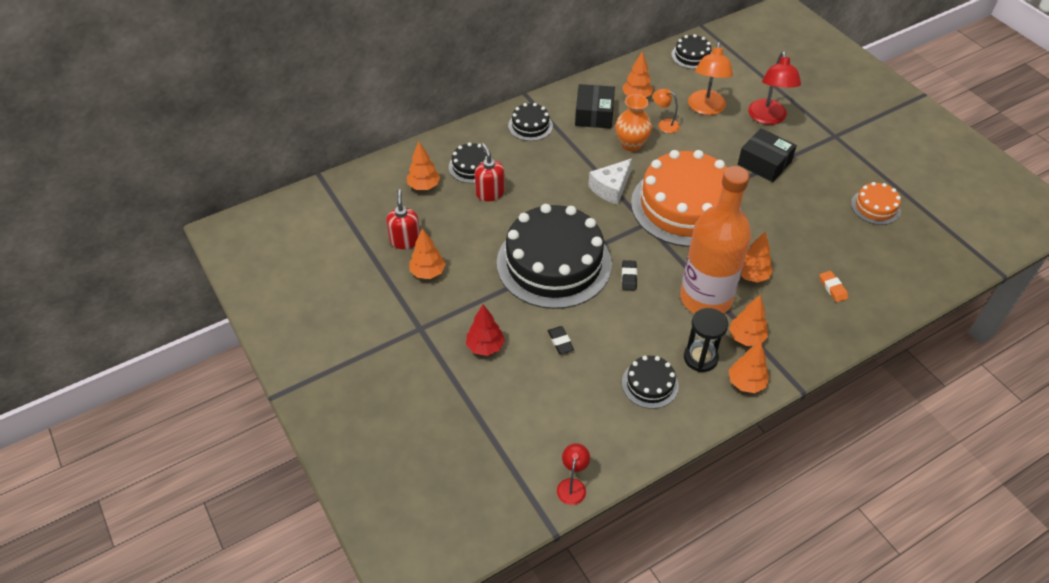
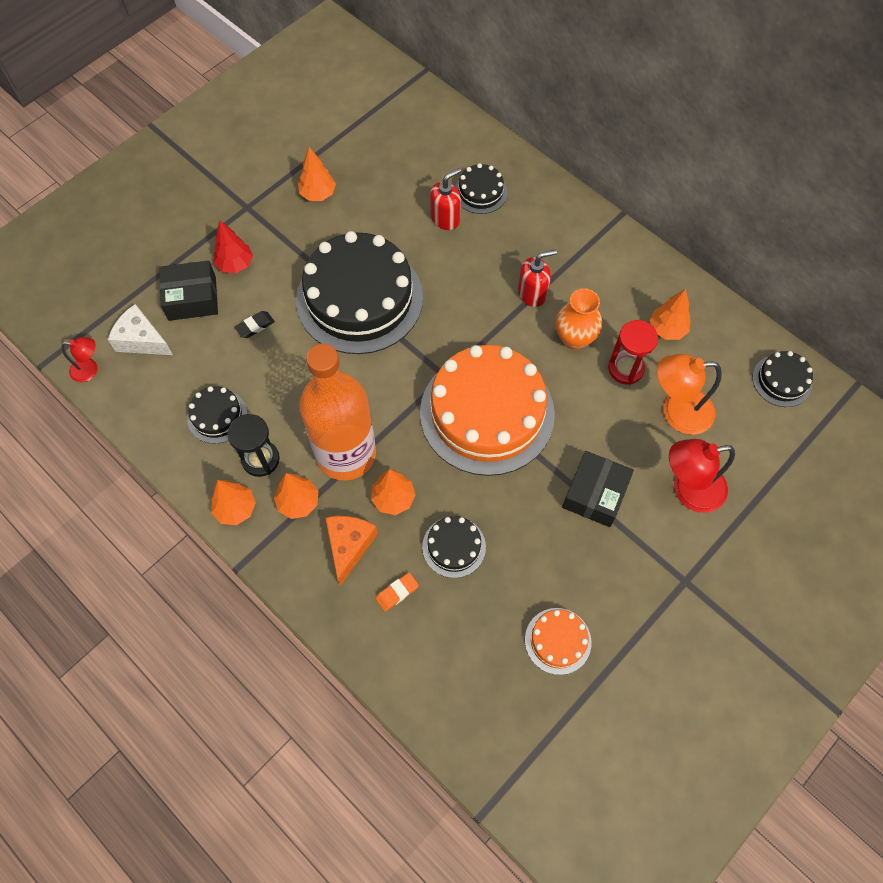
camera: 75 degrees right, 15 degrees up
red soap dispenser [386,189,420,249] -> red soap dispenser moved to [518,249,557,307]
orange tree [407,141,440,190] -> none
black cake [508,103,553,141] -> black cake moved to [422,516,486,578]
black box [575,84,615,128] -> black box moved to [159,261,218,321]
white cheese [588,158,632,205] -> white cheese moved to [108,304,173,355]
black eraser [622,260,637,291] -> none
orange lamp [653,89,680,133] -> red hourglass [608,320,658,385]
none -> orange cheese [325,516,378,586]

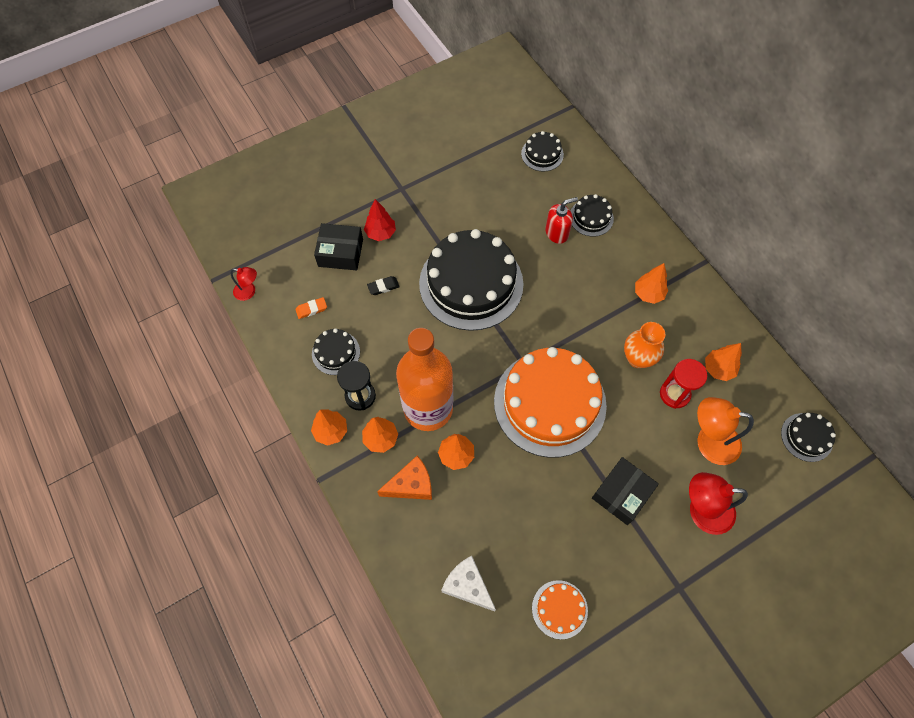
camera: 15 degrees right, 0 degrees up
white cheese [108,304,173,355] -> white cheese moved to [441,556,496,611]
orange tree [298,147,336,201] -> orange tree moved to [635,263,668,304]
orange cheese [325,516,378,586] -> orange cheese turned 45 degrees clockwise [377,456,432,500]
orange eraser [375,573,419,611] -> orange eraser moved to [295,297,327,319]
black cake [422,516,486,578] -> black cake moved to [521,131,564,172]
red soap dispenser [518,249,557,307] -> none

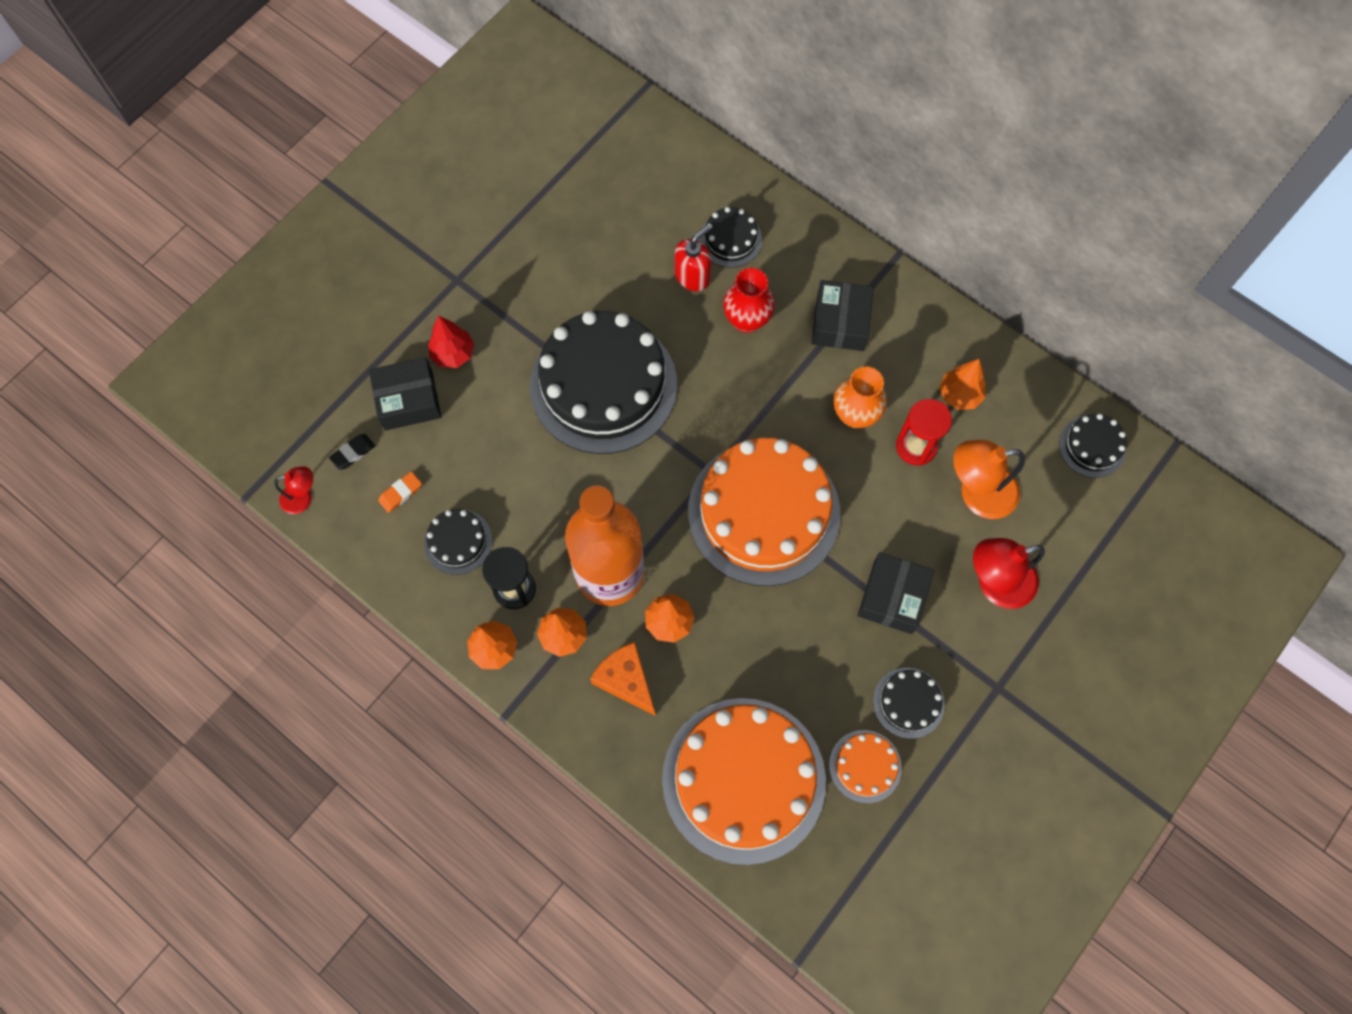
camera: 20 degrees left, 5 degrees up
black eraser [367,276,400,295] -> black eraser moved to [329,434,375,470]
orange cheese [377,456,432,500] -> orange cheese turned 90 degrees counterclockwise [590,642,655,715]
white cheese [441,556,496,611] -> orange cake [662,698,826,865]
black cake [521,131,564,172] -> black cake moved to [873,668,945,739]
orange tree [635,263,668,304] -> black box [811,280,874,351]
none -> red vase [723,268,775,333]

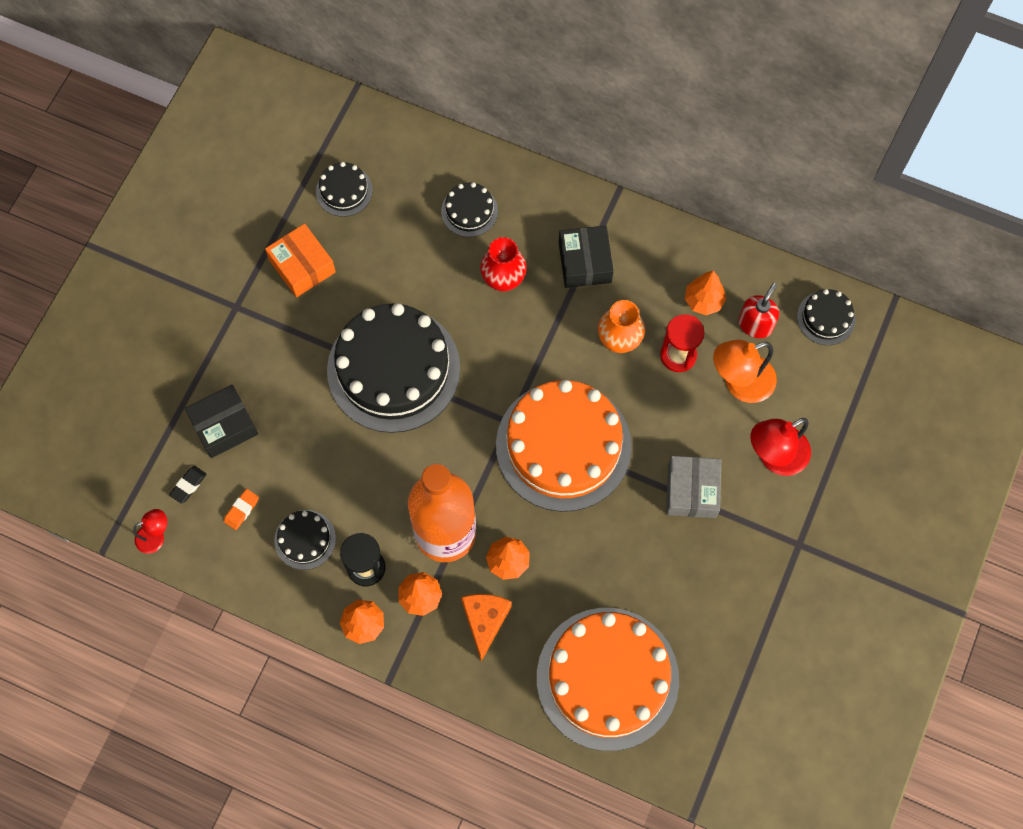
camera: 15 degrees left, 0 degrees up
red tree [428,316,474,368] -> none
orange cheese [590,642,655,715] -> orange cheese turned 60 degrees clockwise [461,594,512,661]
red soap dispenser [675,225,711,291] -> red soap dispenser moved to [739,283,779,338]
orange cake [829,730,902,803] -> none
black box [858,552,934,634] -> grey box [666,456,721,518]
black cake [873,668,945,739] -> black cake moved to [316,162,373,217]
none -> orange box [265,224,336,297]

